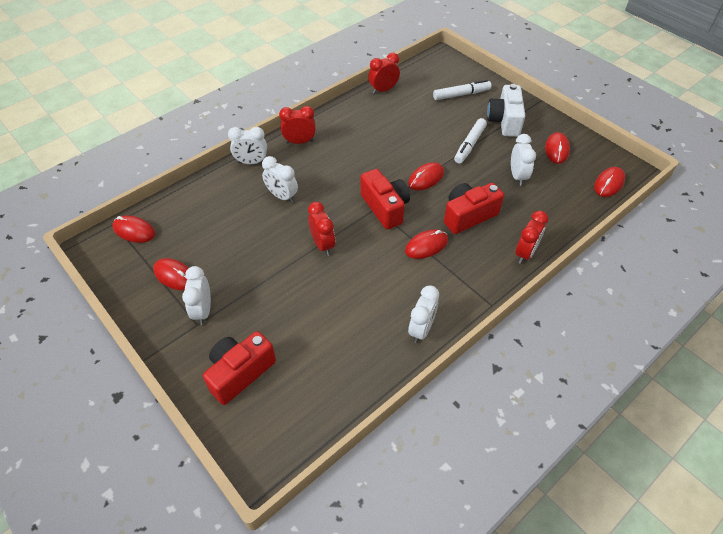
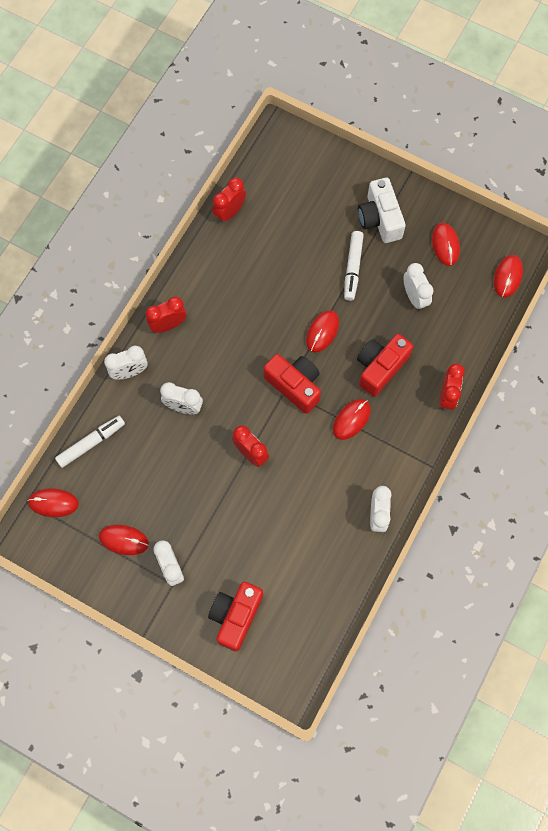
camera: 20 degrees left, 20 degrees up
white marker [433,80,491,100] -> white marker moved to [55,416,125,468]

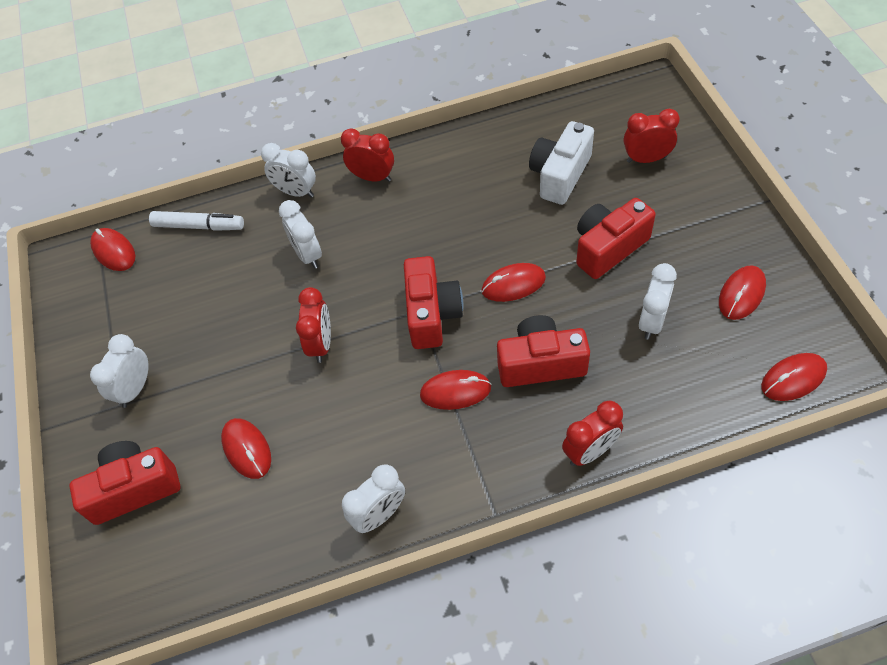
camera: 50 degrees right, 15 degrees down
red mouse [99,525,149,555] -> red mouse moved to [221,418,271,479]
red clock [212,178,246,223] -> red clock moved to [624,109,680,163]
white marker [344,231,364,301] -> red camera [576,198,656,279]
white camera [358,178,406,243] -> white camera moved to [529,121,594,205]

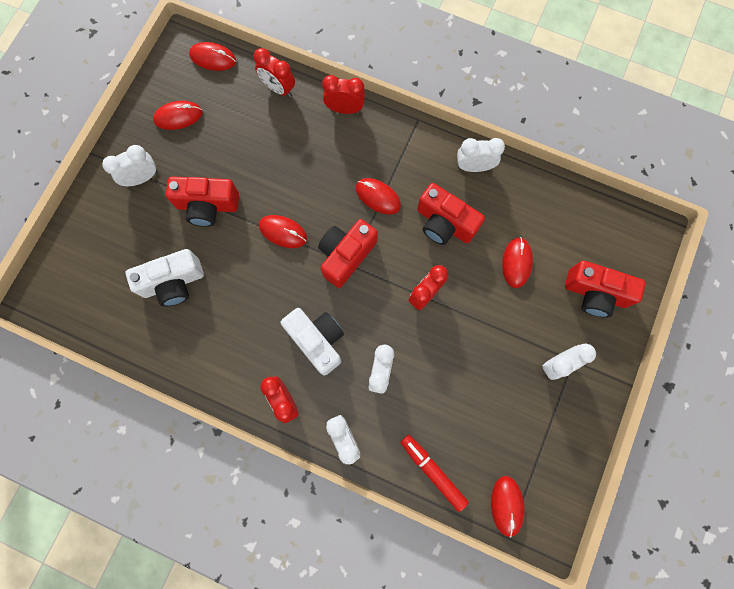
camera: 145 degrees left, 20 degrees up
white marker [149,211,244,231] -> red marker [400,435,469,512]
red camera [497,315,590,387] -> red camera moved to [417,183,485,245]
red clock [624,109,680,163] -> red clock moved to [253,48,295,97]
white clock [639,263,677,340] -> white clock moved to [102,145,158,186]
none -> white camera [281,308,344,376]

